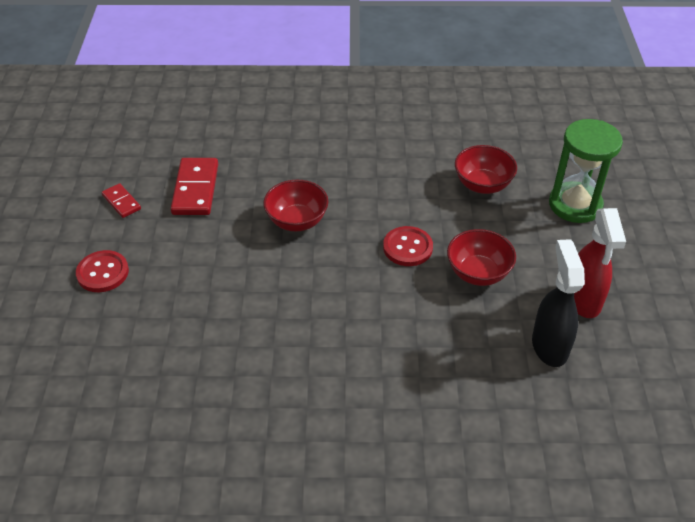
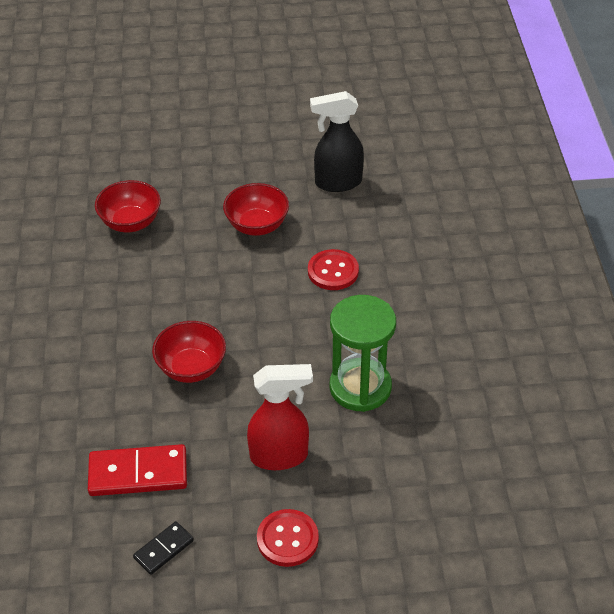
camera: 95 degrees left, 0 degrees up
red domino [102,183,141,218] -> black domino [133,521,194,575]
red button [383,226,433,266] -> red button moved to [308,249,359,290]
green hourglass [549,119,623,223] -> green hourglass moved to [330,295,396,412]
red spray bottle [574,208,626,318] -> red spray bottle moved to [247,364,313,470]

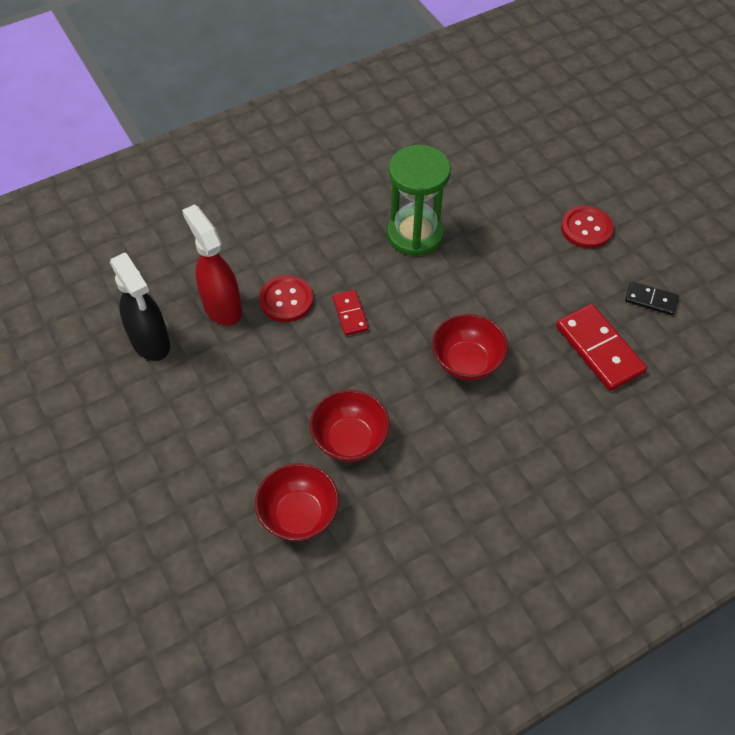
camera: 115 degrees left, 10 degrees up
red bowl [223,183,289,236] -> red bowl moved to [310,390,390,462]
red spray bottle [247,364,313,470] -> red spray bottle moved to [182,204,242,326]
none -> red domino [332,290,369,336]

